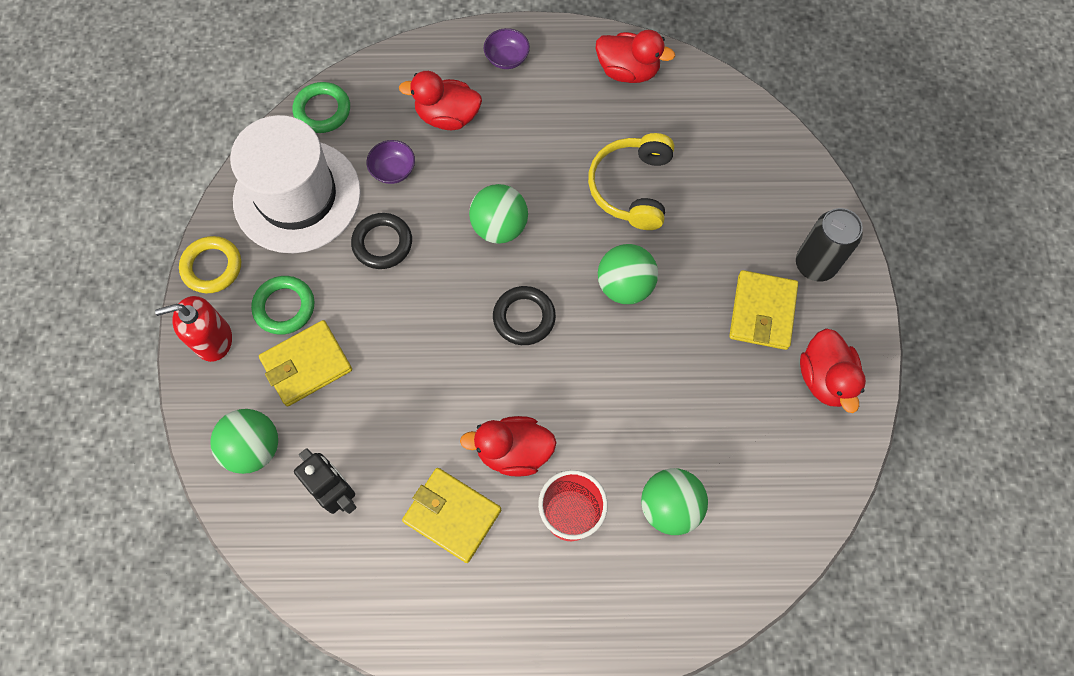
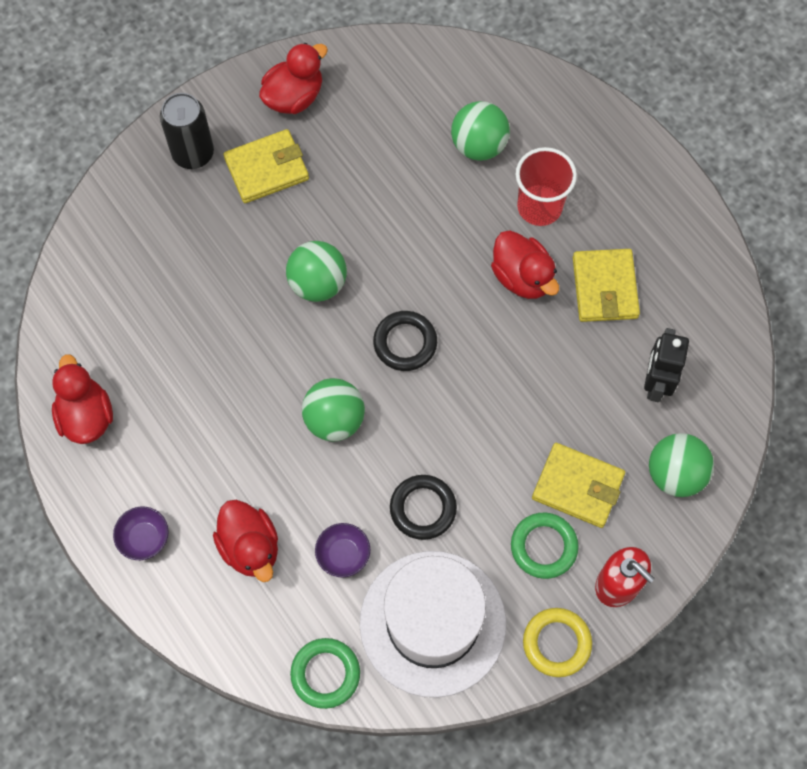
camera: 125 degrees left, 0 degrees up
yellow headphones [588,133,674,230] -> none

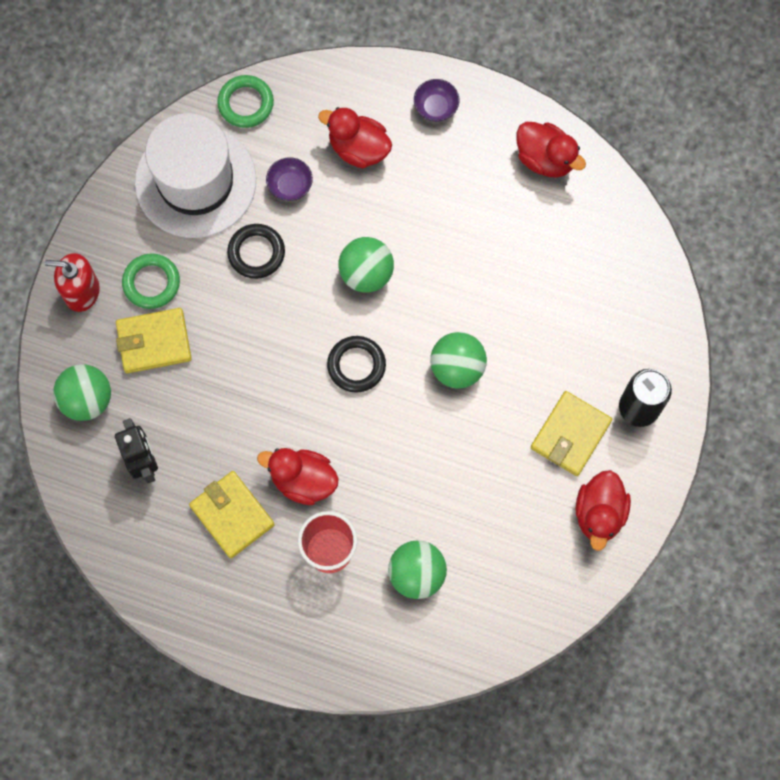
camera: 145 degrees right, 5 degrees up
yellow ring [523,608,592,677] -> none

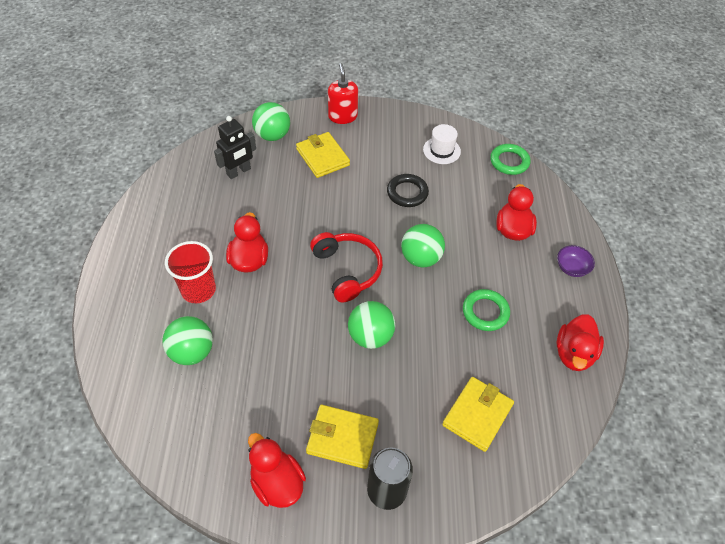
camera: 70 degrees right, 20 degrees down
green ring [122,253,180,309] -> green ring moved to [463,289,510,331]
white hat [135,113,256,238] -> white hat [423,124,461,164], size x0.45
yellow wallet [189,471,275,559] -> yellow wallet moved to [442,377,514,452]
purple bowl [266,157,313,201] -> none
black ring [327,336,386,393] -> red headphones [310,232,383,303]
red duck [575,470,631,551] -> red duck turned 60 degrees clockwise [248,433,306,508]

